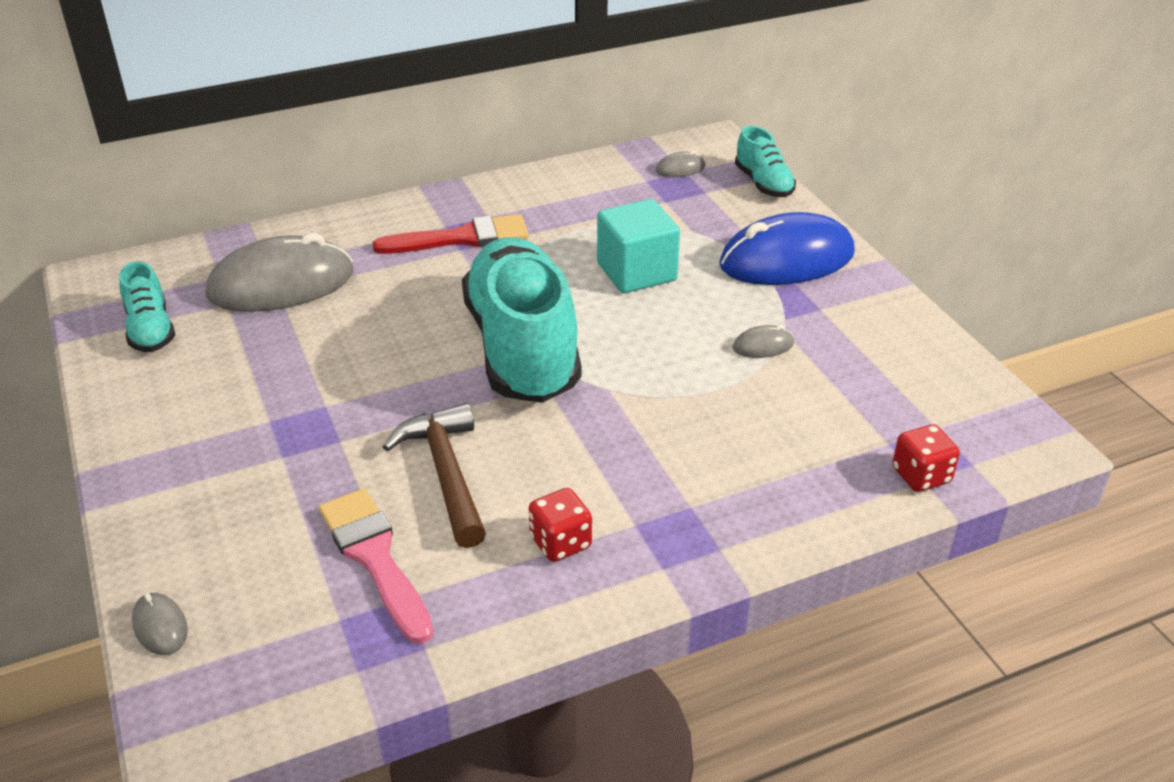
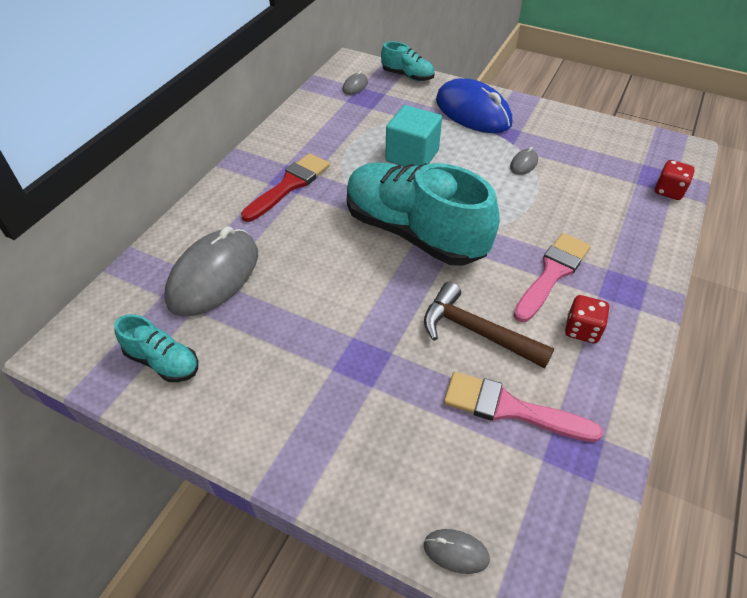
camera: 40 degrees left, 10 degrees up
blue mouse [719,212,855,285] -> blue mouse turned 75 degrees counterclockwise [436,78,512,133]
none -> pink brush [513,233,590,322]

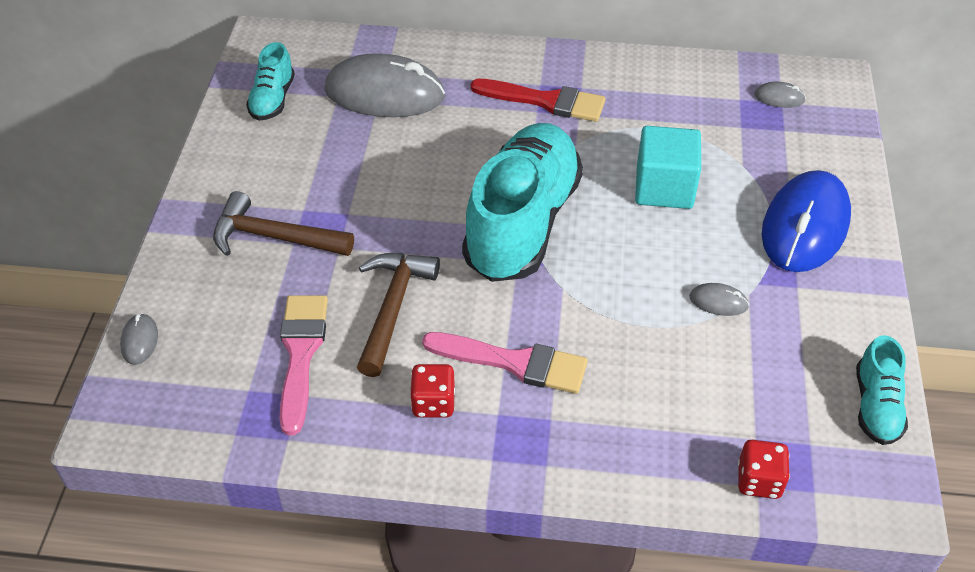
camera: 70 degrees right, 0 degrees up
turquoise shoe [381,41,435,81] -> turquoise shoe moved to [856,335,908,445]
none -> brown hammer [213,191,354,256]

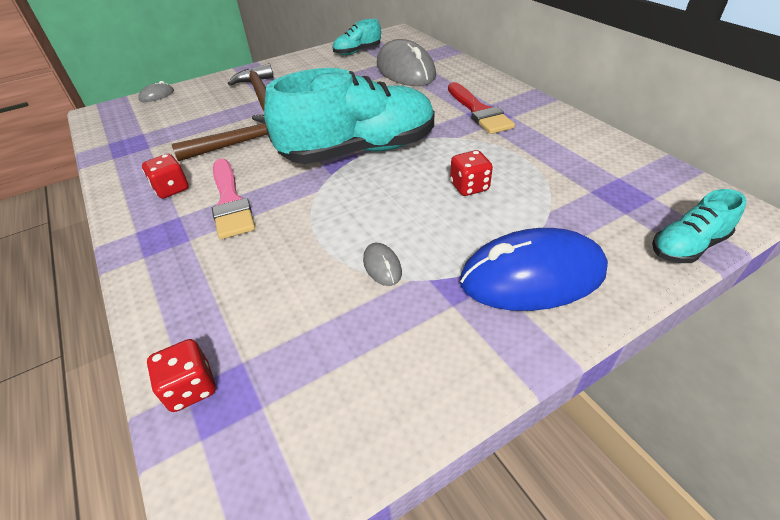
camera: 55 degrees right, 5 degrees down
pink brush [280,295,328,435] -> none
turquoise cube [635,126,701,209] -> red dice [450,150,493,196]
grey mouse [754,82,806,108] -> none
turquoise shoe [856,335,908,445] -> turquoise shoe moved to [652,189,746,263]

